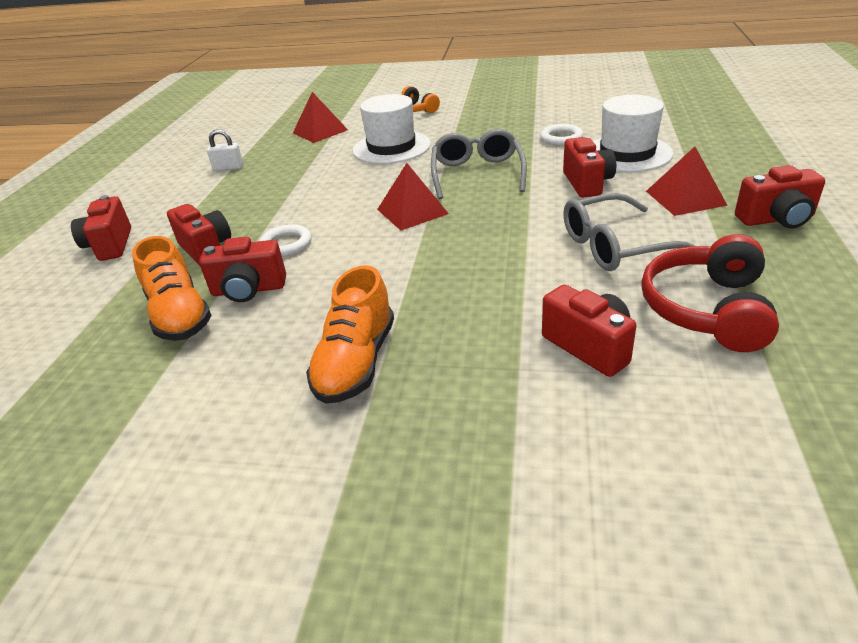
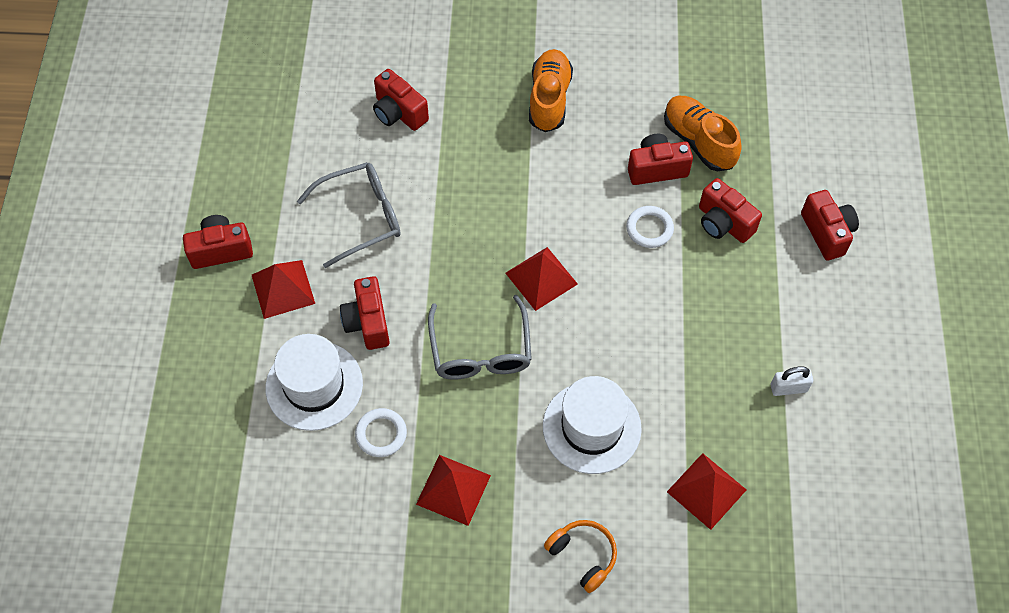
camera: 170 degrees right, 25 degrees up
red headphones [641,234,779,352] -> none
none -> red pyramid [416,455,491,526]

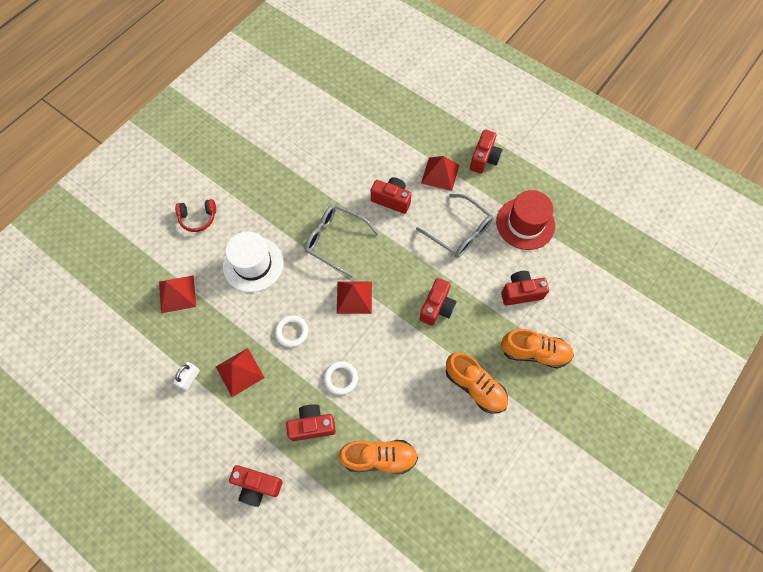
camera: 125 degrees right, 5 degrees up
white hat [266,334,363,431] -> none
grey glasses [297,162,401,268] -> grey glasses turned 60 degrees counterclockwise [416,194,493,258]
white ring [355,408,407,457] -> white ring moved to [275,315,308,347]
red pyramid [416,455,491,526] -> red pyramid moved to [216,348,265,397]
orange headphones [544,520,617,593] -> red headphones [175,199,216,232]
red camera [628,134,693,185] -> red camera moved to [420,278,457,326]
none -> red hat [496,190,555,250]
none -> orange shoe [501,329,574,368]

